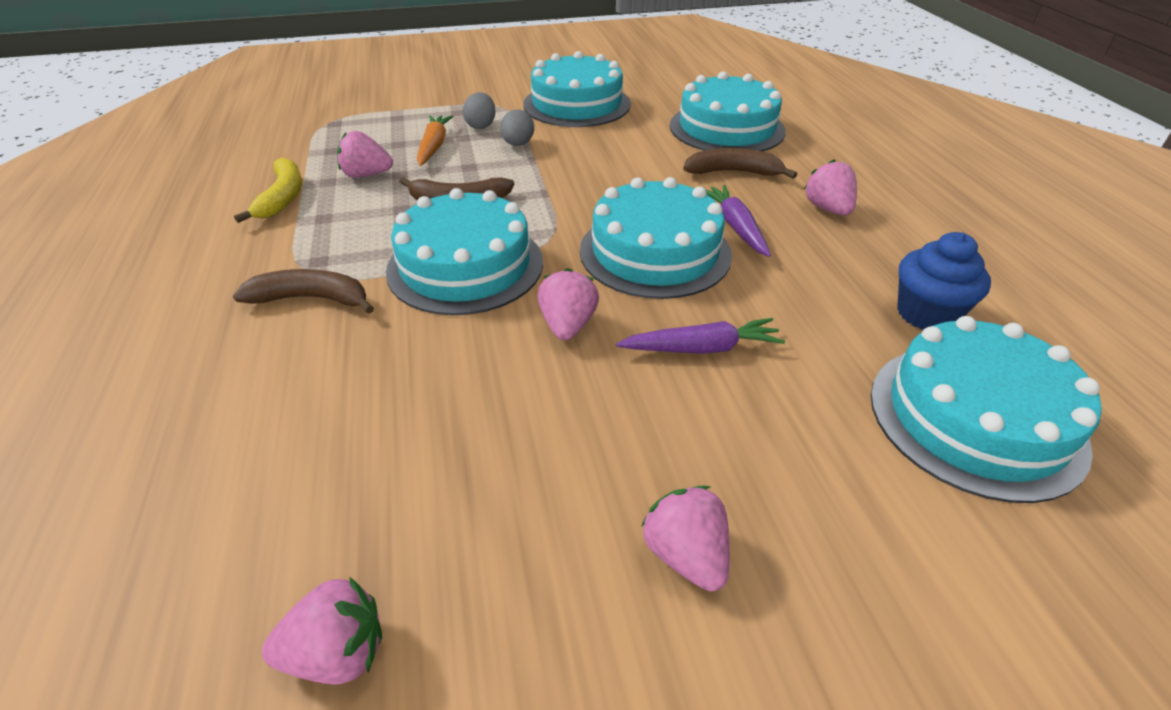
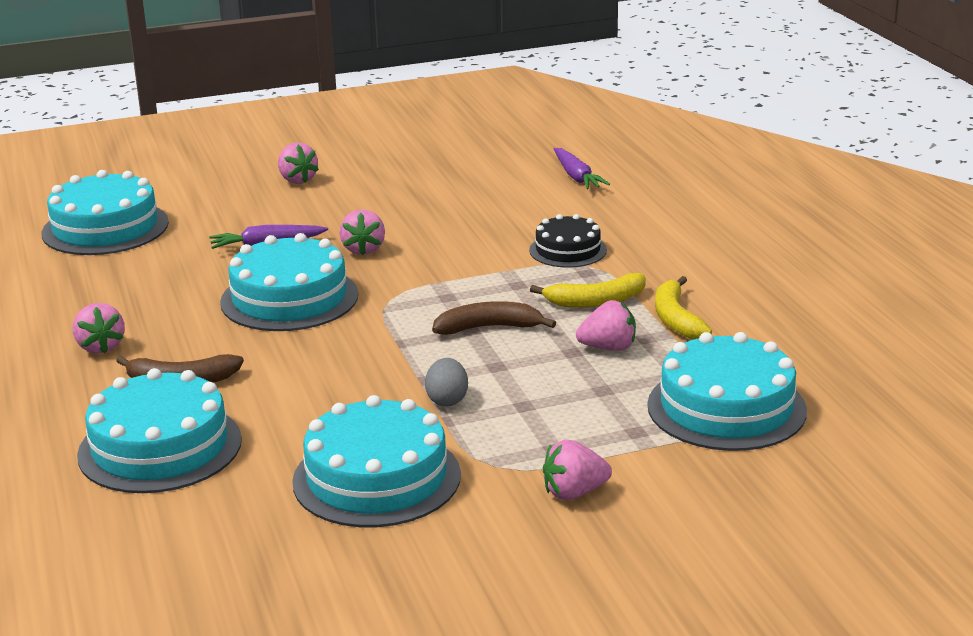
camera: 175 degrees right, 15 degrees down
brown banana [233,269,374,314] -> black cake [529,214,607,268]
pink strawberry [262,576,382,684] -> pink strawberry moved to [543,440,612,500]
turquoise cake [386,188,543,315] -> turquoise cake moved to [647,332,807,451]
orange carrot [417,115,453,166] -> none
grey egg [463,92,496,129] -> none
purple carrot [706,185,771,257] -> purple carrot moved to [554,148,610,189]
blue cupcake [897,232,991,329] -> none
none -> yellow banana [530,273,646,308]

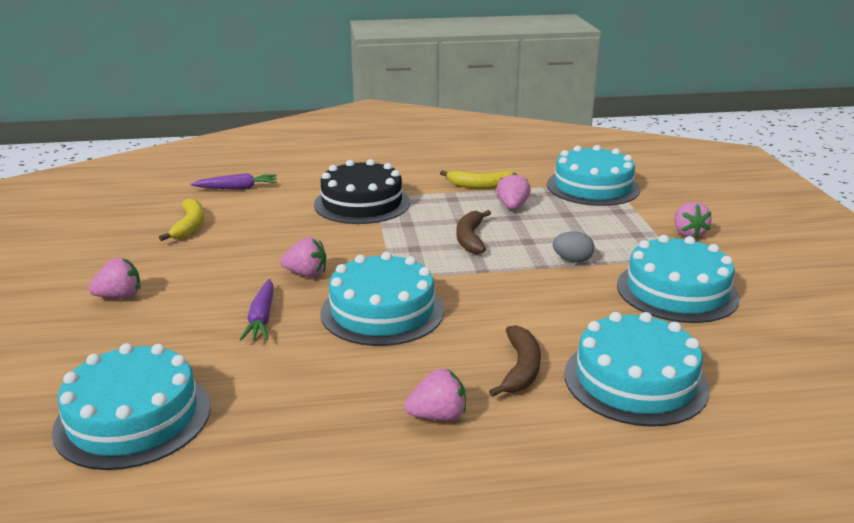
camera: 80 degrees left, 0 degrees up
black cake [529,214,607,268] -> black cake [314,159,410,224], size x1.68
yellow banana [530,273,646,308] -> yellow banana moved to [159,198,204,241]

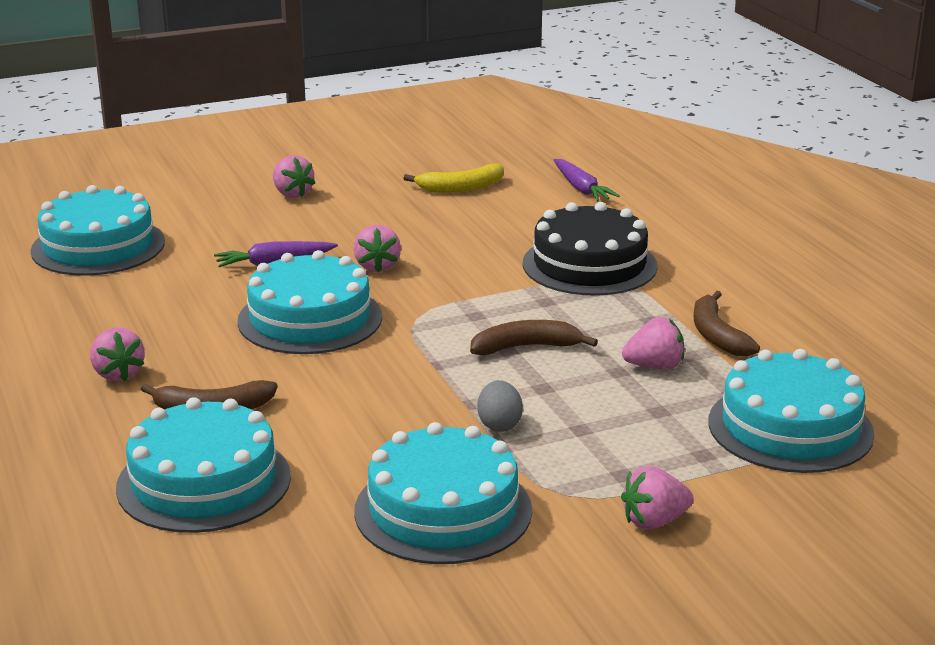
camera: 75 degrees right, 0 degrees up
yellow banana [440,170,518,189] -> brown banana [694,291,760,356]

